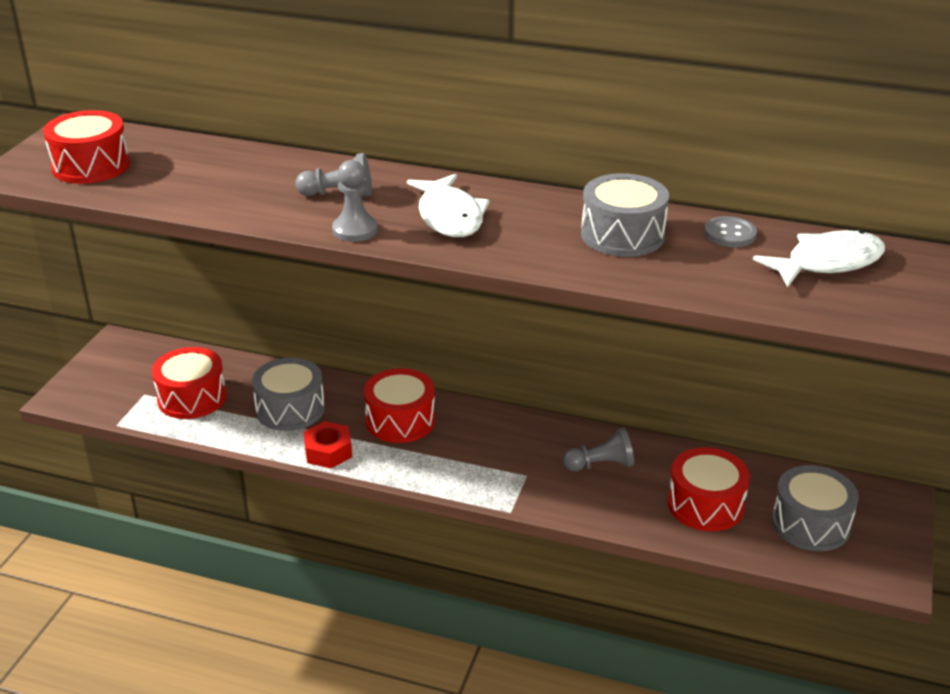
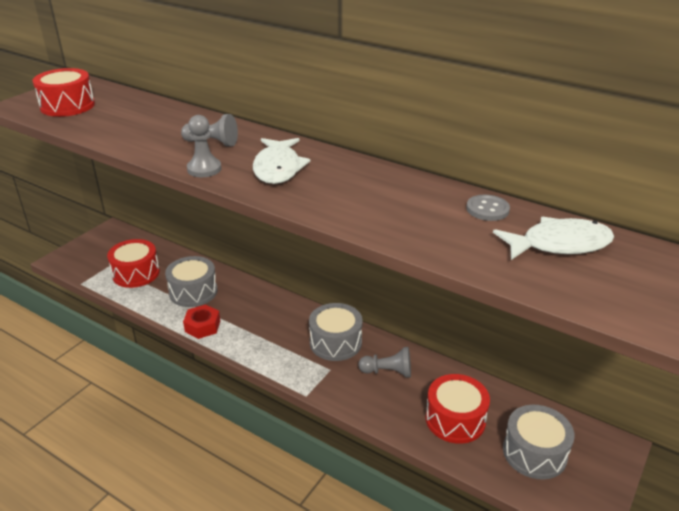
camera: 15 degrees right, 0 degrees up
red drum [364,368,435,443] -> none
grey drum [581,173,669,257] -> grey drum moved to [309,303,363,361]

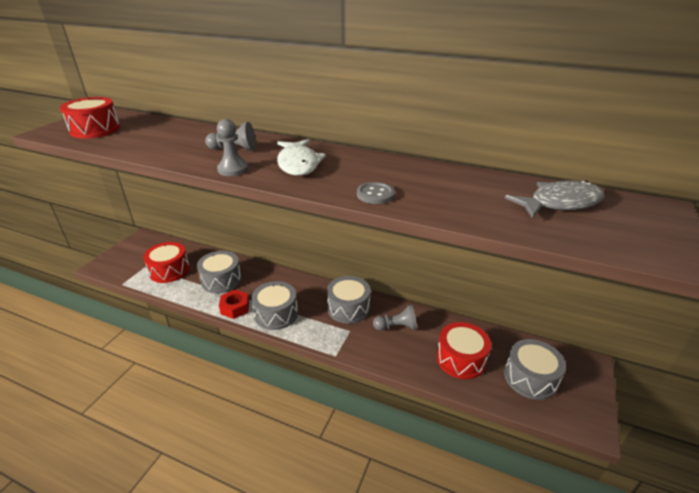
camera: 10 degrees left, 0 degrees up
grey button [466,195,510,221] -> grey button moved to [357,182,395,204]
white fish [493,217,614,260] -> grey fish [505,180,605,219]
none -> grey drum [251,281,298,330]

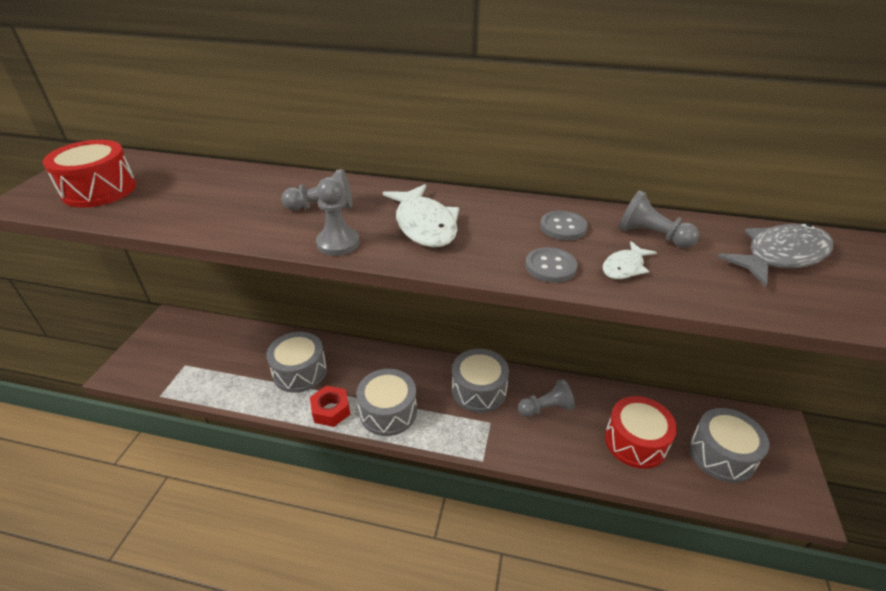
camera: 10 degrees left, 5 degrees up
red drum [143,242,190,283] -> none
none -> grey button [540,211,588,240]
none -> white fish [603,241,657,279]
none -> grey pawn [619,190,699,248]

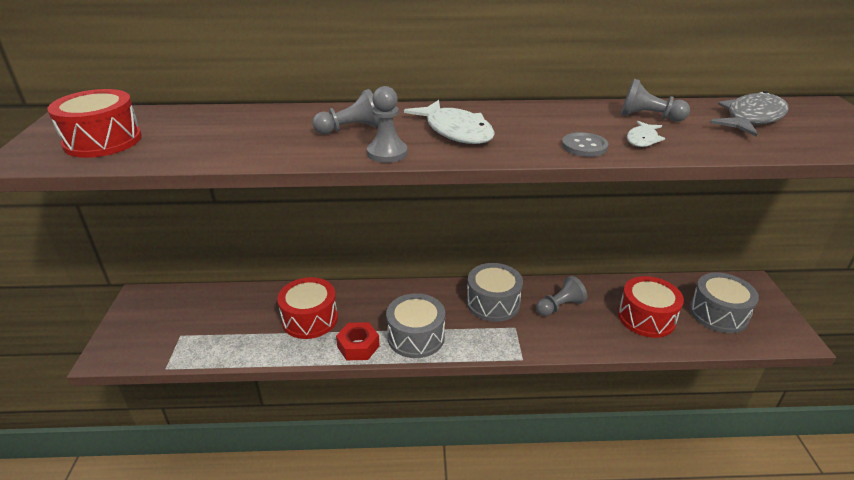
camera: 15 degrees left, 5 degrees down
grey drum [266,332,327,393] -> red drum [277,277,338,339]
grey button [540,211,588,240] -> none

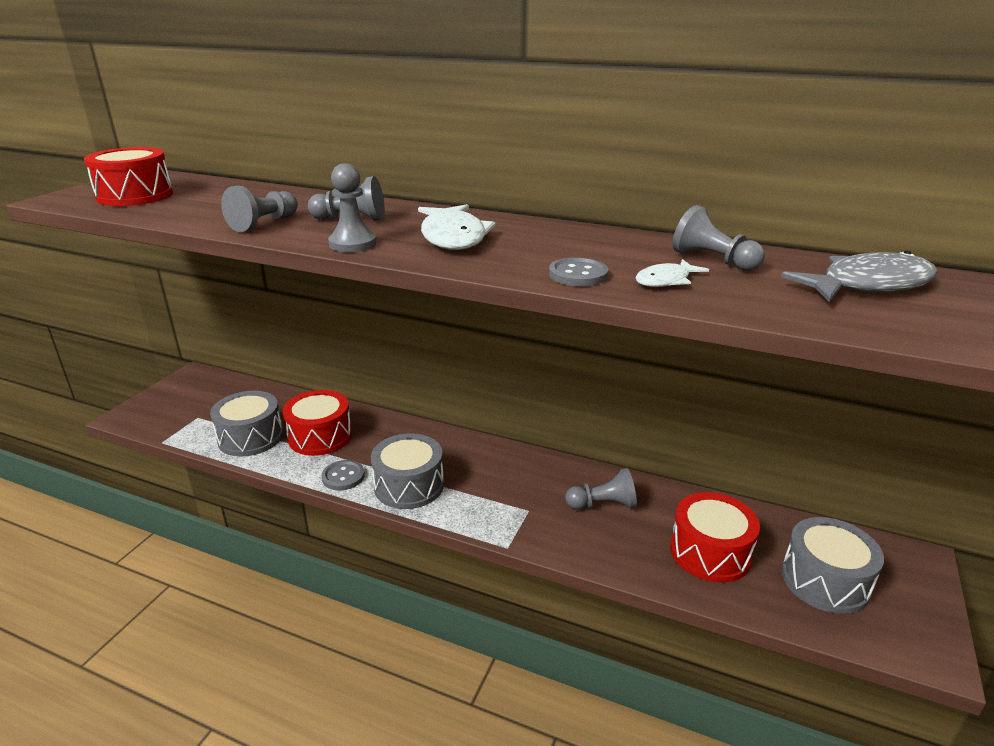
camera: 25 degrees right, 5 degrees down
red nut [336,322,380,360] -> grey button [321,460,365,491]
grey drum [467,263,523,322] -> grey drum moved to [210,391,283,457]
none -> grey pawn [221,186,298,232]

